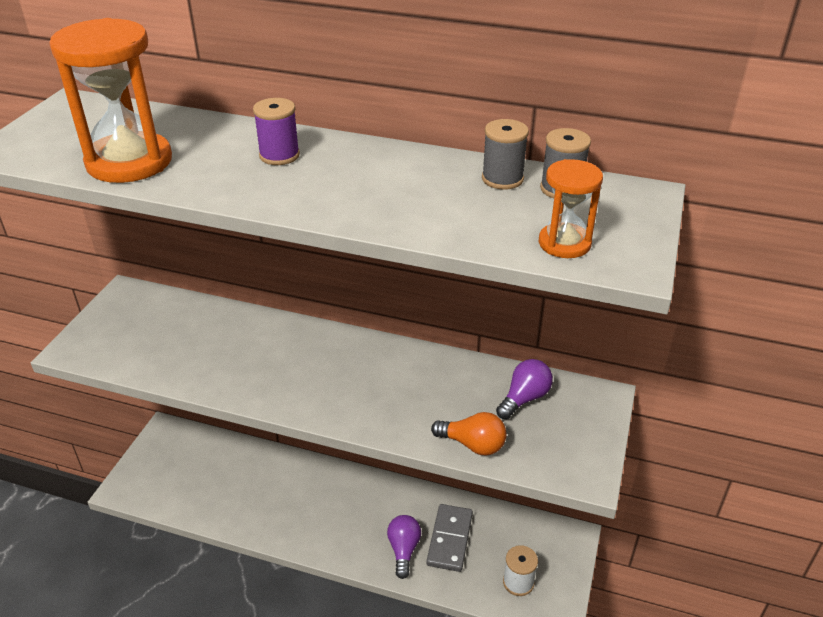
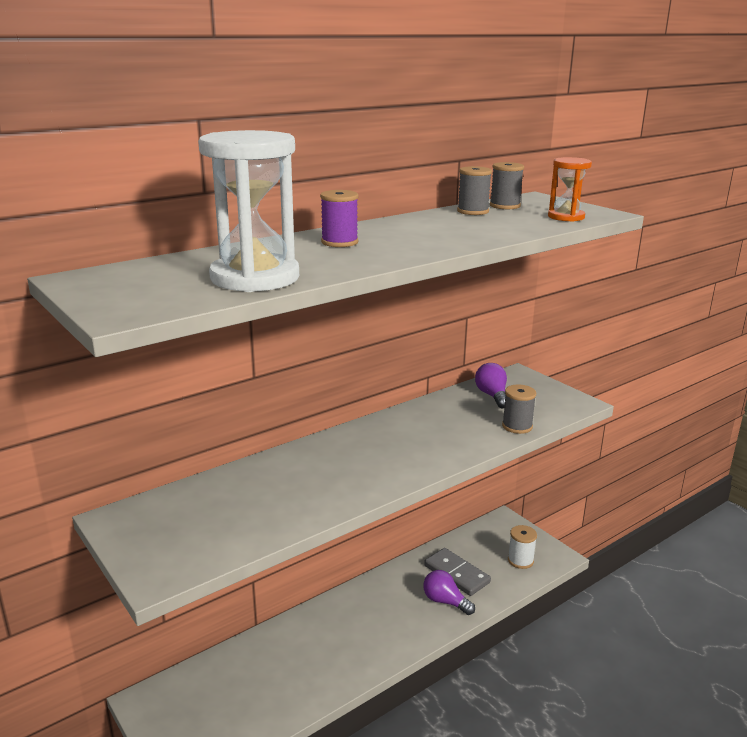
camera: 55 degrees left, 15 degrees down
orange hourglass [49,18,172,183] -> white hourglass [198,130,299,292]
orange light bulb [431,412,507,455] -> grey spool [502,385,536,434]

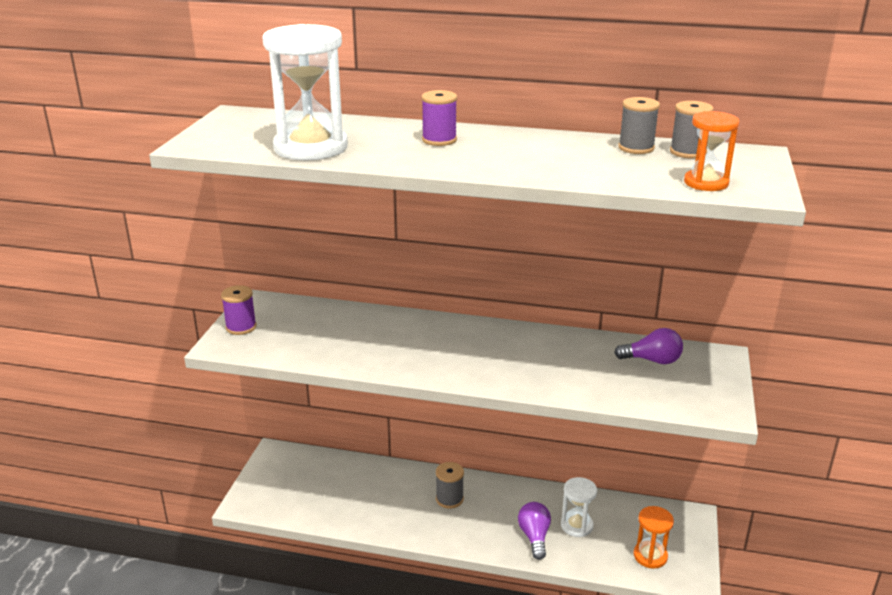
camera: 50 degrees right, 5 degrees up
grey domino [424,548,491,596] -> white hourglass [561,477,597,537]
purple light bulb [475,363,507,408] -> purple light bulb turned 60 degrees clockwise [614,328,683,364]
grey spool [502,385,536,434] -> grey spool moved to [436,462,464,509]
white spool [508,525,537,569] -> orange hourglass [634,506,674,569]
none -> purple spool [221,285,257,335]

